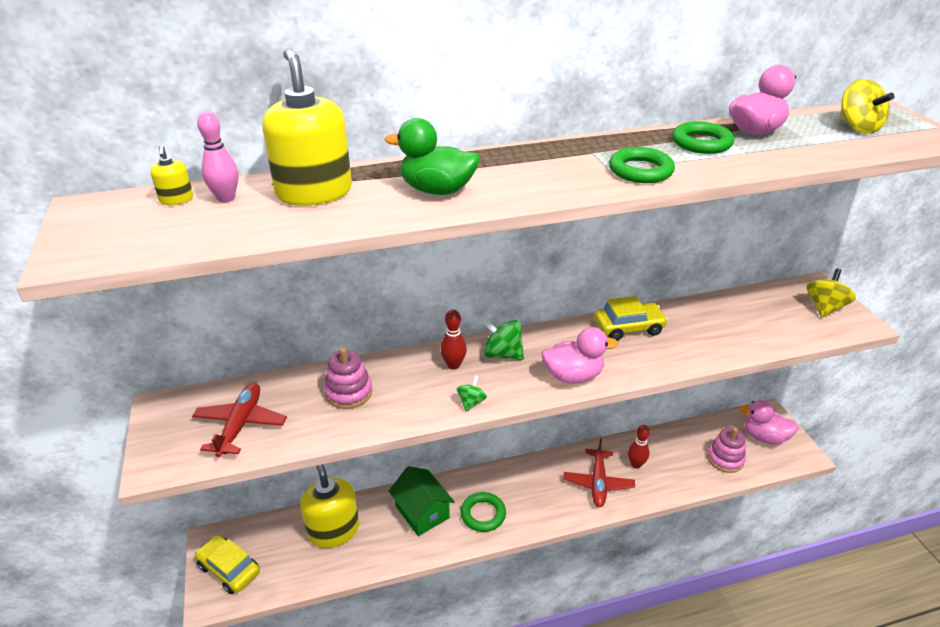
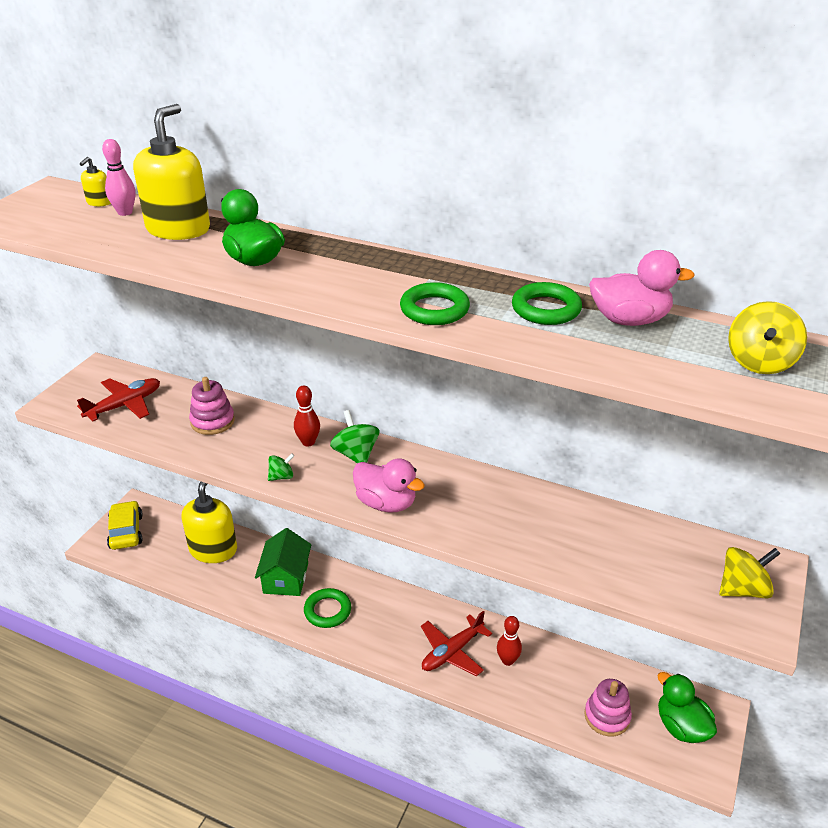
camera: 40 degrees right, 0 degrees up
yellow car [594,296,668,341] -> none
pink duck [739,400,799,445] -> green duck [658,672,717,743]

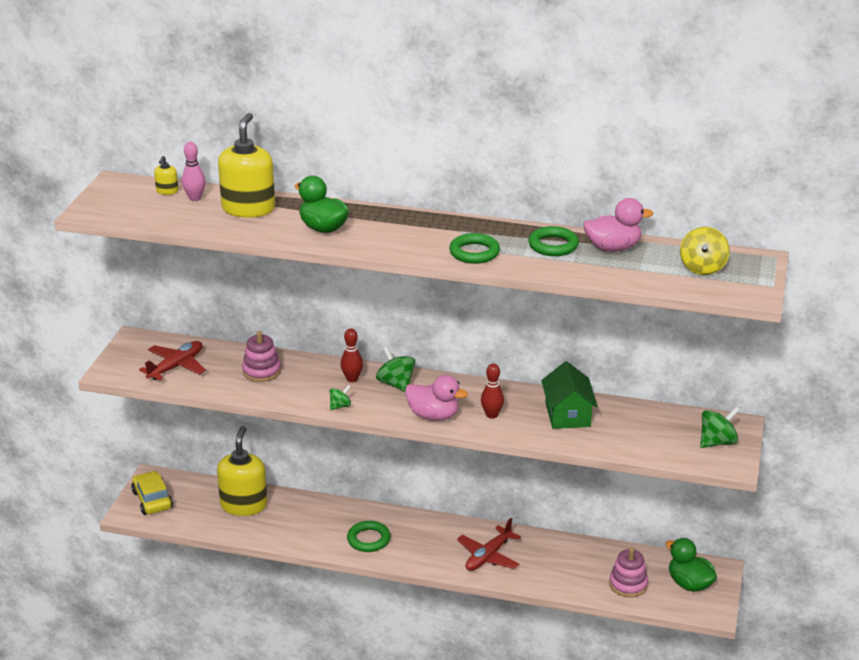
camera: 10 degrees left, 5 degrees down
green house [255,528,312,596] -> green house moved to [541,361,598,429]
red bowling pin [497,616,522,666] -> red bowling pin moved to [481,363,504,419]
yellow spinning top [719,547,781,598] -> green spinning top [700,407,740,448]

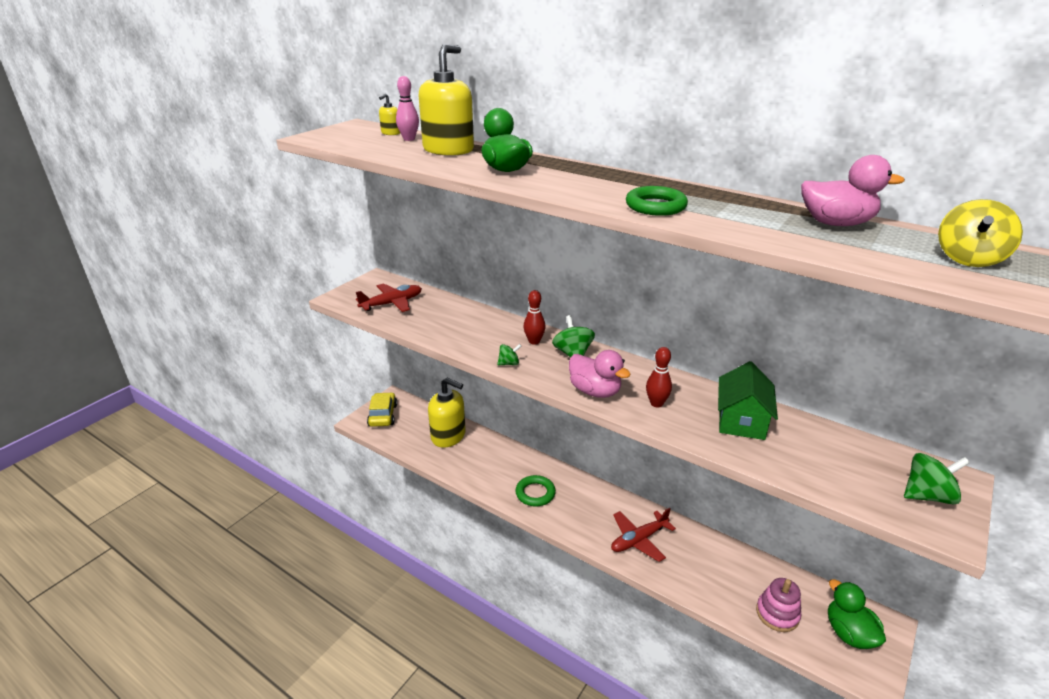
camera: 20 degrees right, 0 degrees up
yellow soap dispenser [217,426,267,516] -> yellow soap dispenser turned 90 degrees clockwise [428,378,466,448]
pink stacking toy [242,331,281,382] -> none
green ring [528,226,579,256] -> none

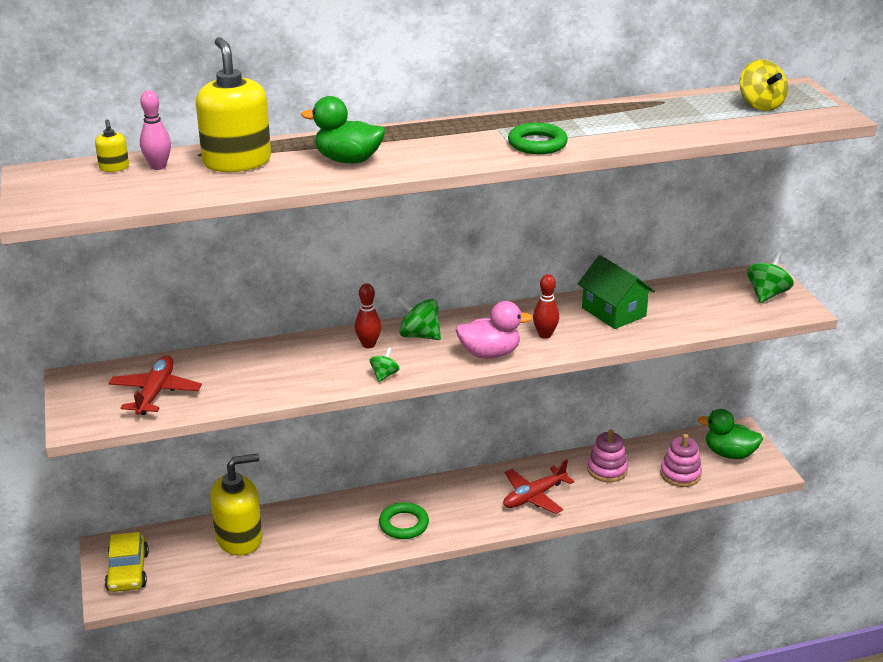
camera: 50 degrees left, 0 degrees up
yellow car [367,392,397,427] -> yellow car turned 135 degrees counterclockwise [105,532,149,592]
red plane [611,508,676,562] -> red plane turned 45 degrees clockwise [503,459,574,514]
pink duck [801,155,905,226] -> none
none -> pink stacking toy [587,429,628,482]

